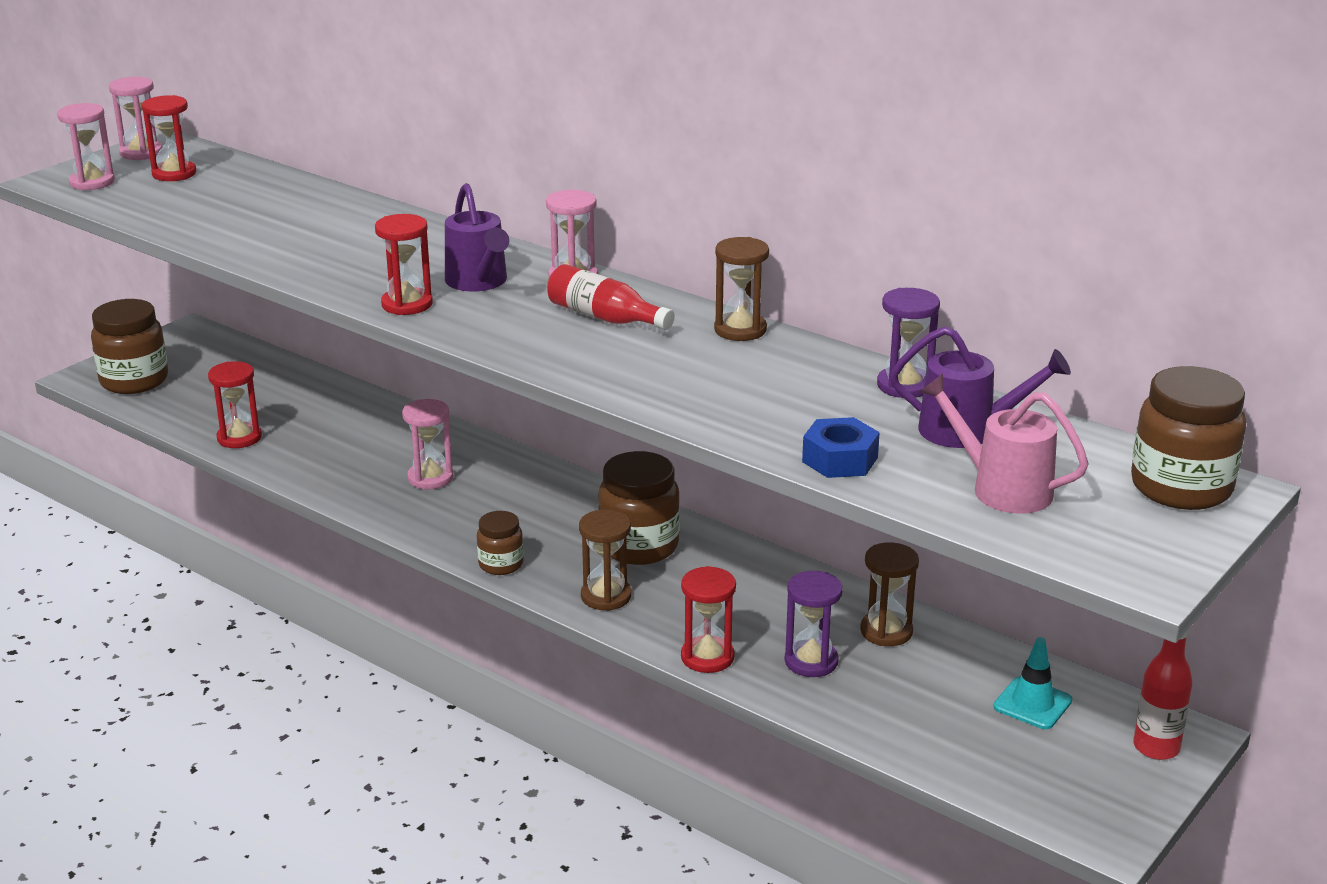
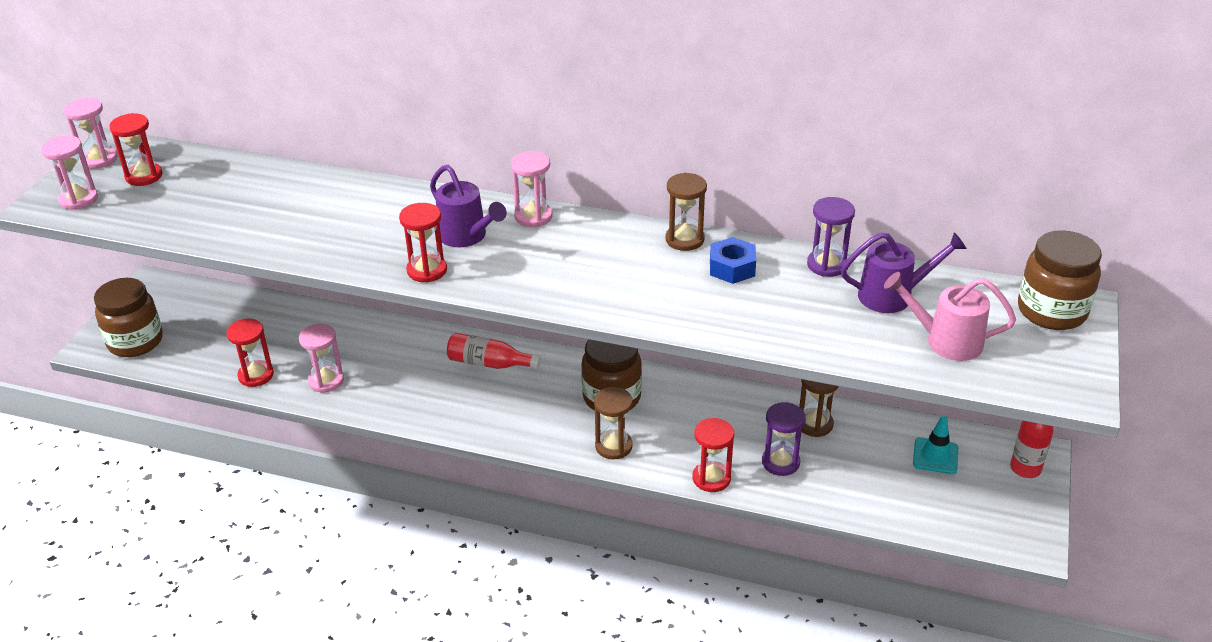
camera: 20 degrees left, 10 degrees up
pink hourglass [402,399,453,489] -> pink hourglass moved to [299,324,344,393]
brown jar [477,511,524,575] -> none
red bottle [547,264,675,330] -> red bottle moved to [447,333,541,369]
blue nut [802,417,880,478] -> blue nut moved to [710,237,756,284]

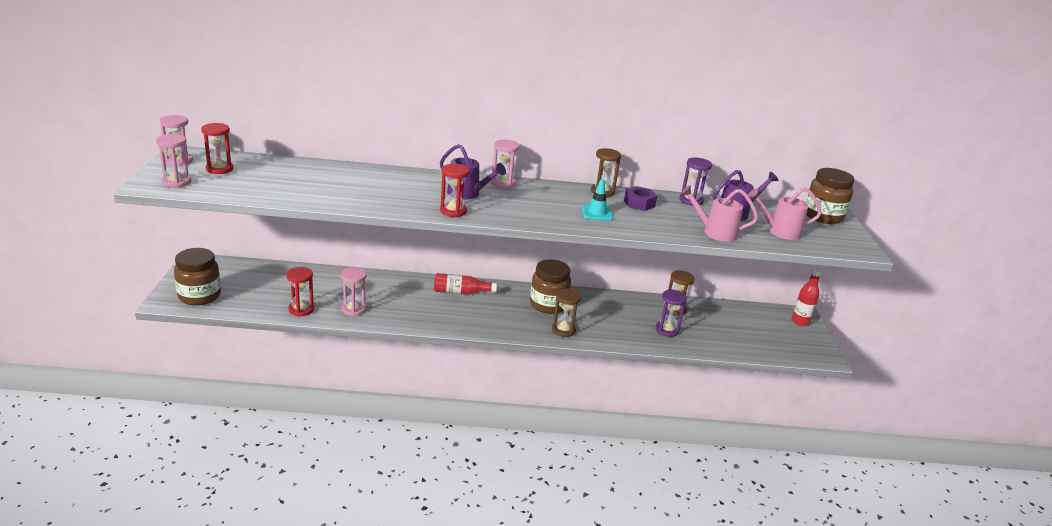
camera: 20 degrees left, 10 degrees down
red hourglass [693,418,734,492] -> none
blue nut [710,237,756,284] -> purple nut [624,186,657,211]
turquoise traffic cone [913,416,958,474] -> turquoise traffic cone moved to [582,179,613,221]
none -> pink watering can [680,185,758,242]

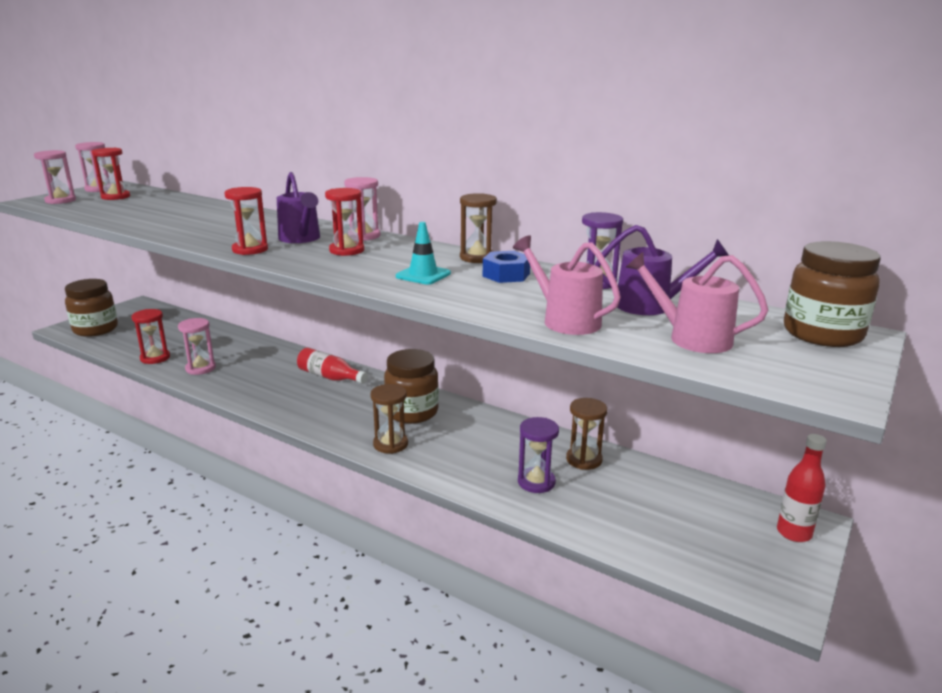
camera: 35 degrees right, 5 degrees down
purple nut [624,186,657,211] -> blue nut [483,251,530,283]
none -> red hourglass [325,188,364,256]

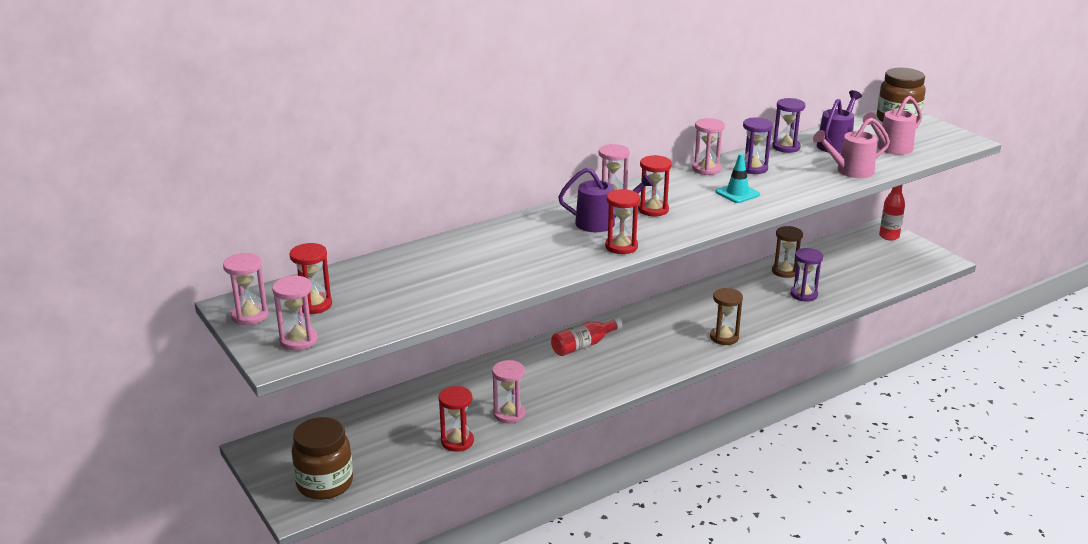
camera: 65 degrees left, 5 degrees up
brown jar [384,349,439,424] -> none
brown hourglass [460,193,497,263] -> pink hourglass [692,118,725,175]
blue nut [483,251,530,283] -> purple hourglass [743,117,773,174]

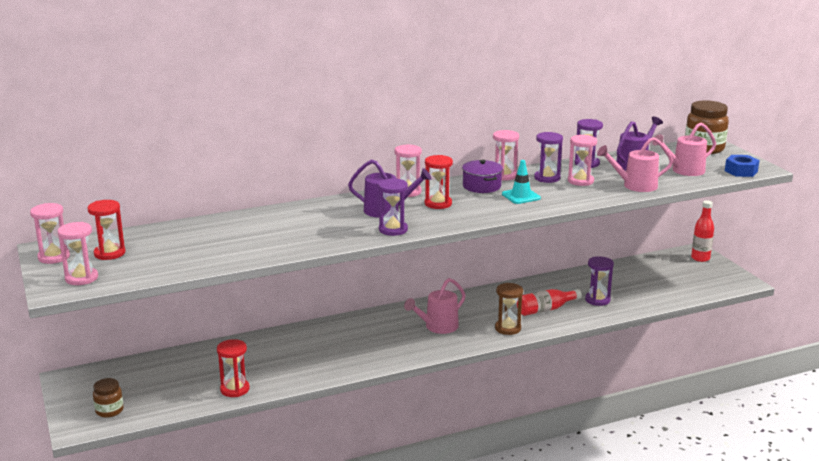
camera: 10 degrees right, 5 degrees down
brown jar [292,417,353,500] -> brown jar [93,378,124,418], size x0.56
pink hourglass [492,360,525,423] -> pink hourglass moved to [568,135,597,186]
red bottle [551,318,622,356] -> red bottle moved to [517,289,582,316]
red hourglass [605,189,640,254] -> purple hourglass [378,178,408,236]
brown hourglass [772,226,803,278] -> none
none -> pink watering can [404,278,466,334]
none -> purple pot [462,160,503,193]
none -> blue nut [725,155,759,177]

